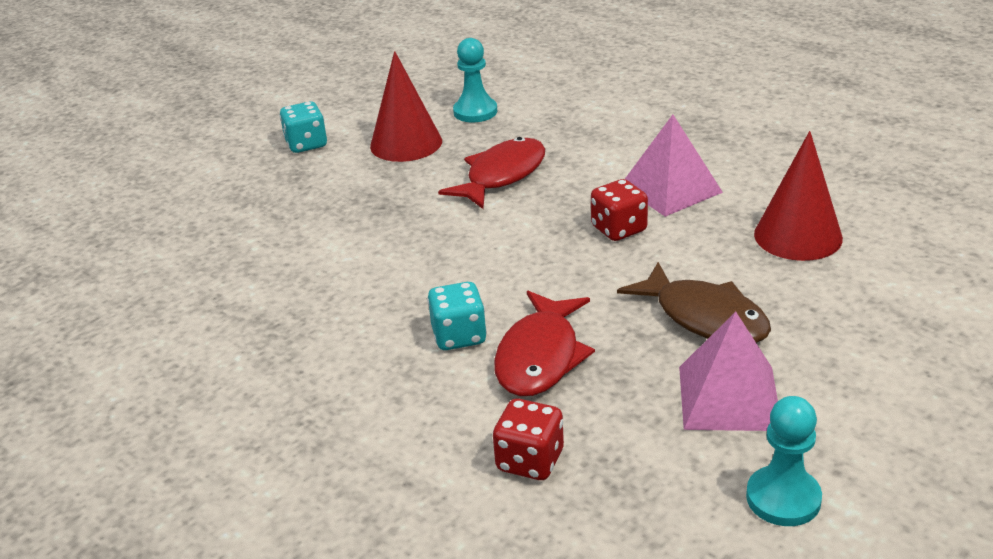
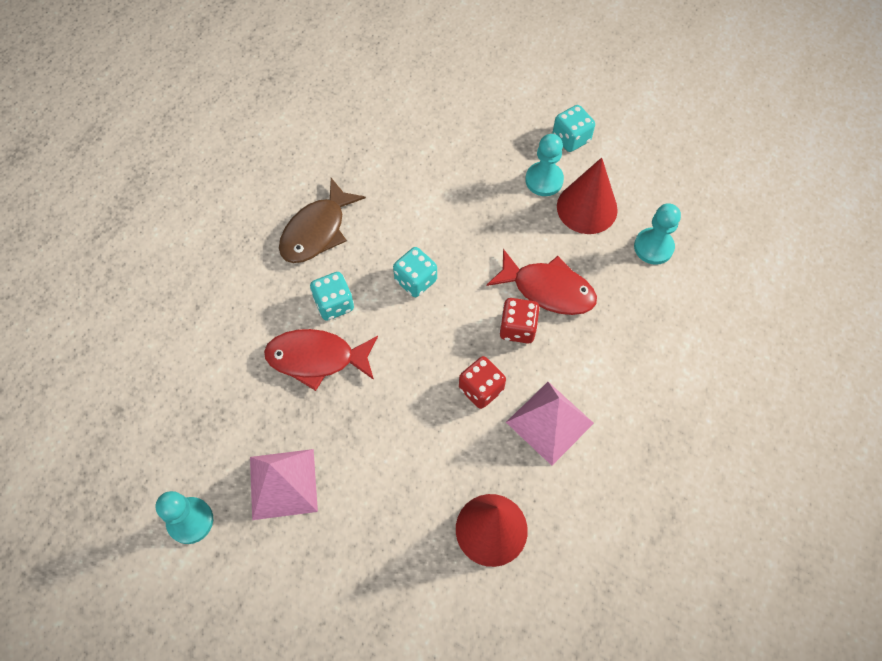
camera: 75 degrees right, 30 degrees up
red dice [493,399,564,480] -> red dice moved to [499,298,540,344]
brown fish [617,262,771,343] -> brown fish moved to [279,178,366,263]
none -> turquoise dice [393,247,437,297]
none -> turquoise pawn [525,134,564,196]

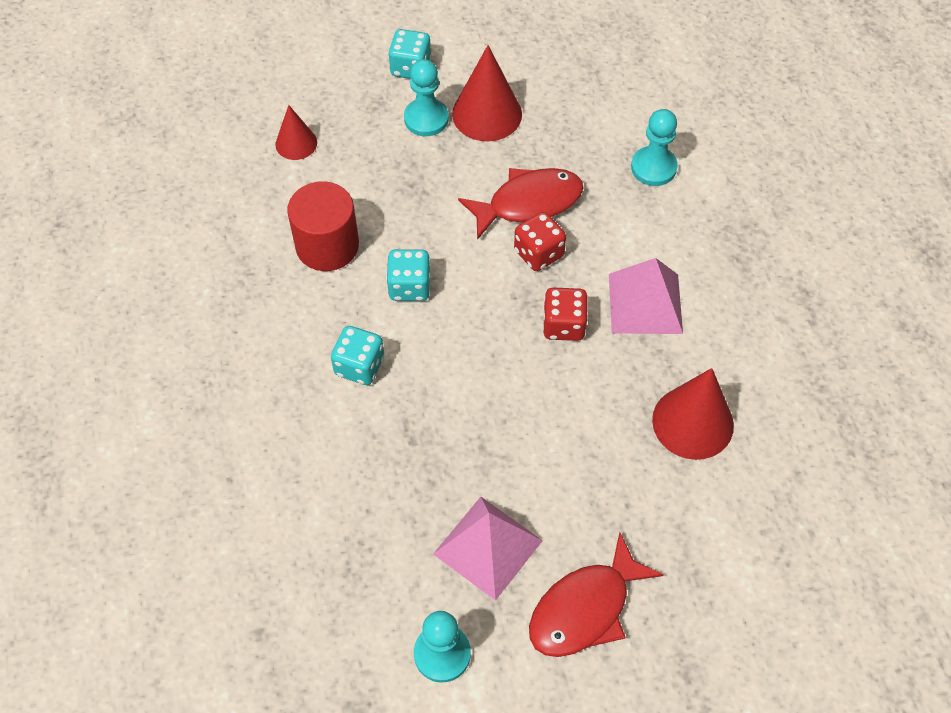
camera: 45 degrees left, 5 degrees down
red fish [264,329,378,391] -> red fish moved to [529,532,663,657]
brown fish [279,178,366,263] -> none
turquoise pawn [634,203,681,265] -> turquoise pawn moved to [631,109,678,186]
none -> red cone [275,105,317,160]
none -> red cylinder [287,181,359,271]

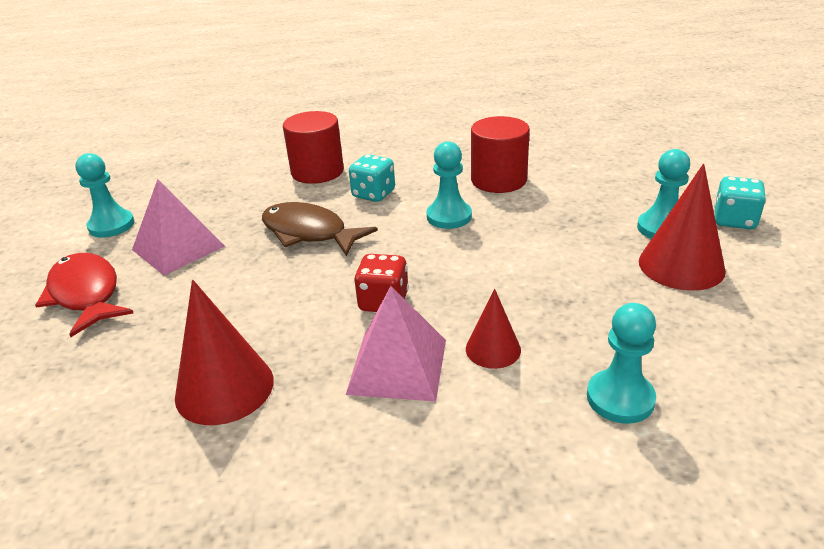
camera: 100 degrees right, 25 degrees down
red cone [275,105,317,160] -> red cone moved to [466,289,521,369]
turquoise dice [386,249,430,301] -> turquoise pawn [426,141,472,229]
red fish [458,168,583,240] -> none
red dice [514,212,566,271] -> none
none -> brown fish [262,202,378,256]
none -> red cylinder [283,111,344,184]

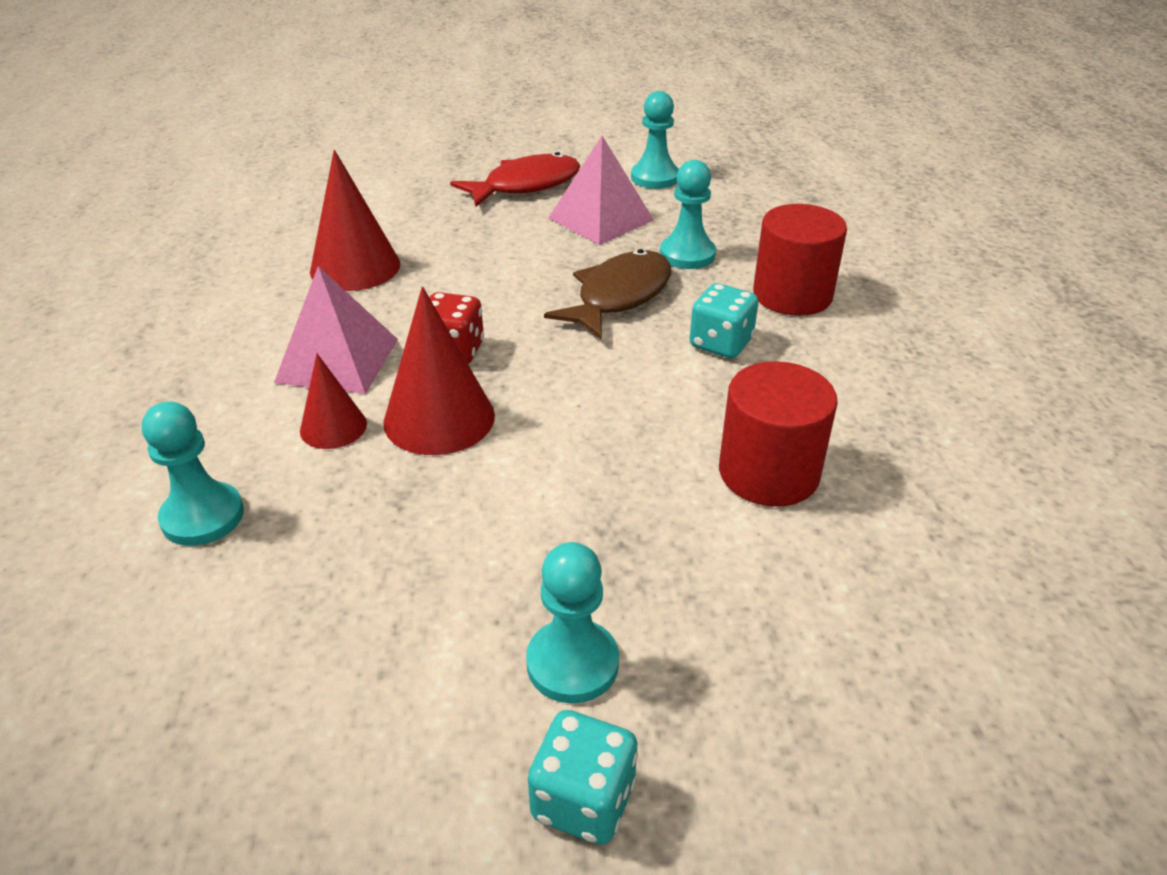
camera: 90 degrees right, 5 degrees up
turquoise pawn [426,141,472,229] -> turquoise pawn moved to [660,160,716,269]
red cone [639,164,726,291] -> red cone moved to [383,287,495,455]

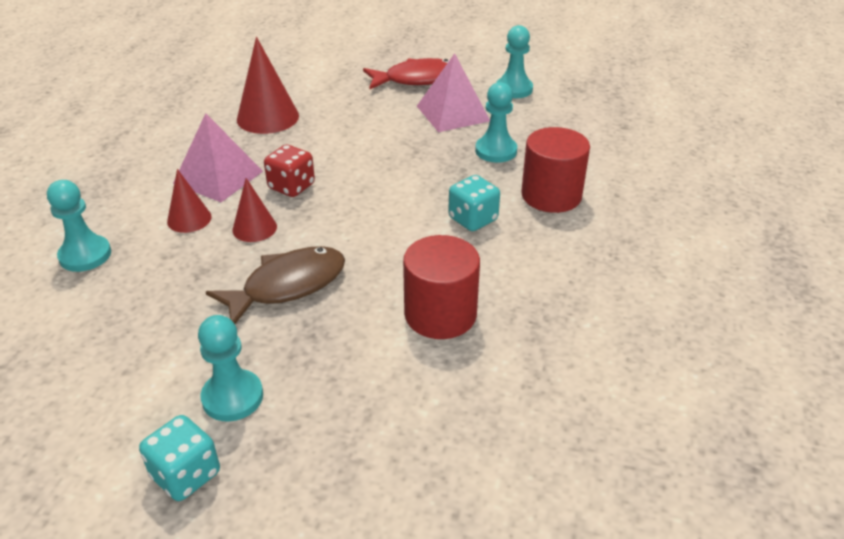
camera: 20 degrees right, 0 degrees up
red cone [383,287,495,455] -> red cone [232,178,277,242], size x0.59
brown fish [544,249,671,340] -> brown fish moved to [206,246,345,324]

